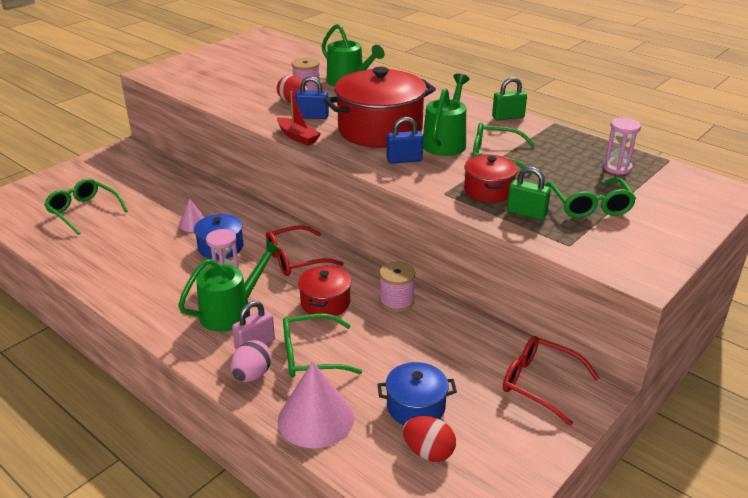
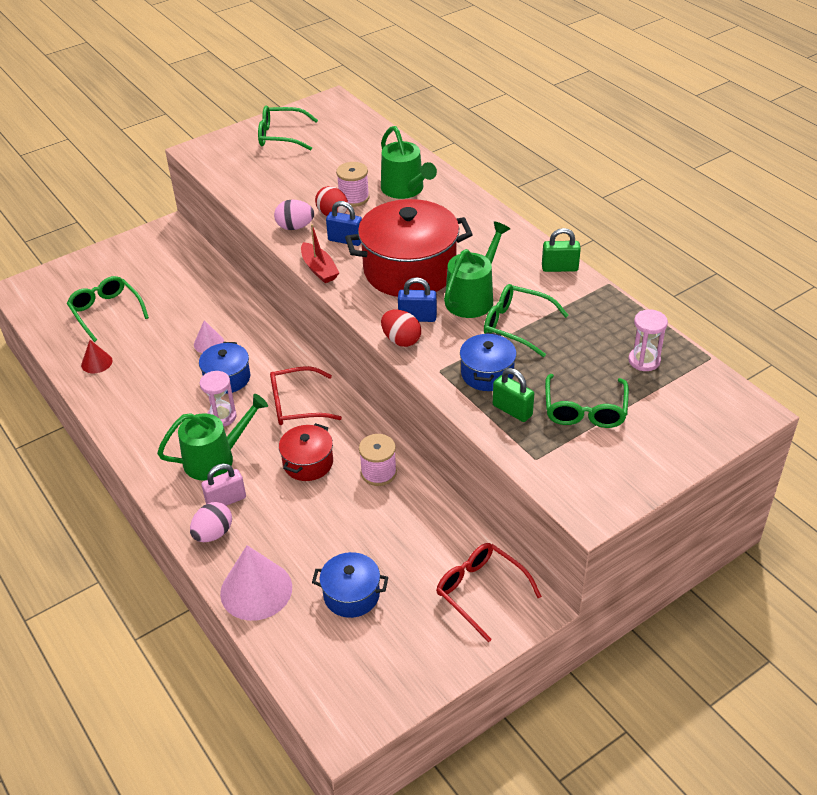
camera: 15 degrees right, 10 degrees up
green glasses [283,314,362,377] -> green glasses moved to [258,106,318,150]
red egg [403,416,456,462] -> red egg moved to [381,310,421,347]
red pot [464,155,518,203] -> blue pot [460,332,517,391]
none -> red cone [81,340,112,373]
none -> pink egg [274,200,314,230]

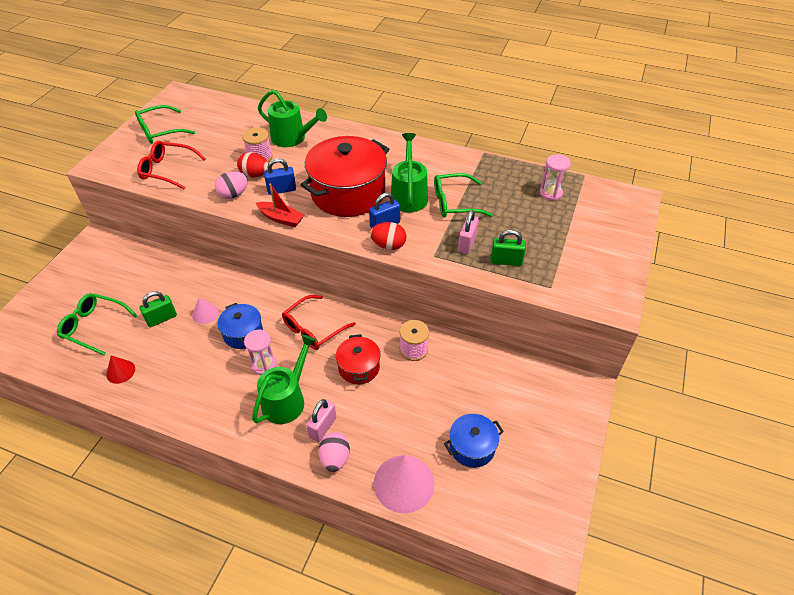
camera: 35 degrees left, 5 degrees up
red glasses [436,543,542,643] -> red glasses moved to [137,141,206,189]
blue pot [460,332,517,391] -> pink padlock [458,210,479,254]
green padlock [542,228,581,272] -> green padlock moved to [139,291,177,327]
green glasses [545,374,629,428] -> none

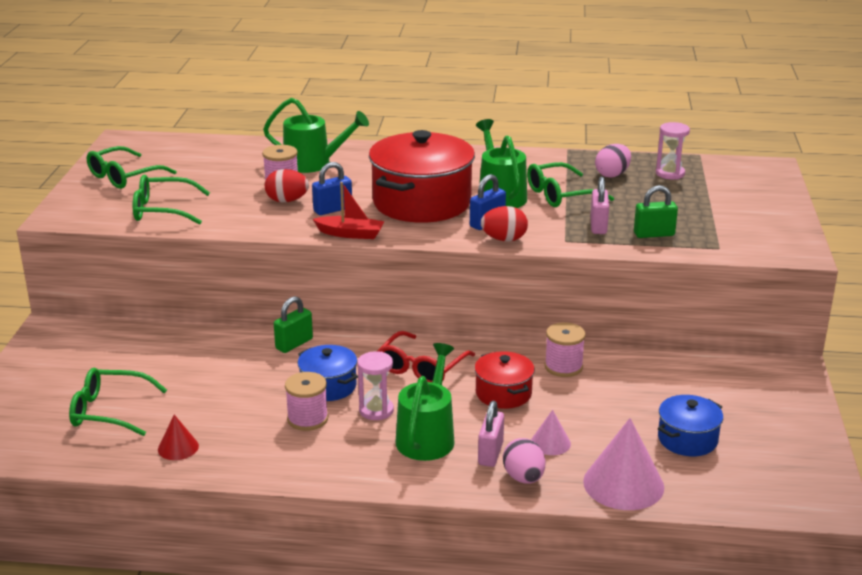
camera: 15 degrees left, 20 degrees down
red glasses [137,141,206,189] -> green glasses [133,175,210,224]
green padlock [139,291,177,327] -> green padlock moved to [274,296,313,353]
pink cone [192,297,219,324] -> pink cone moved to [531,410,571,455]
pink egg [215,171,248,199] -> pink egg moved to [595,144,631,178]
none -> pink spool [285,372,328,431]

